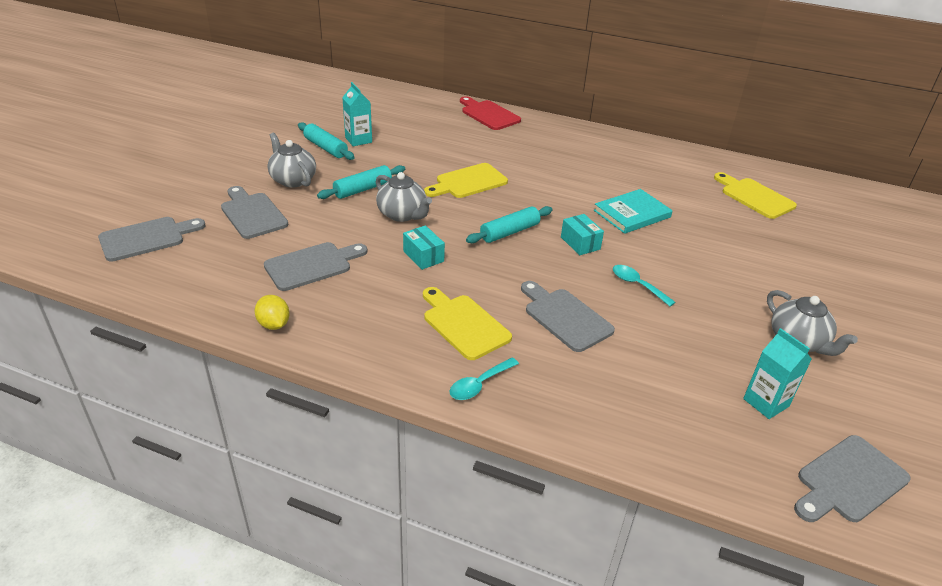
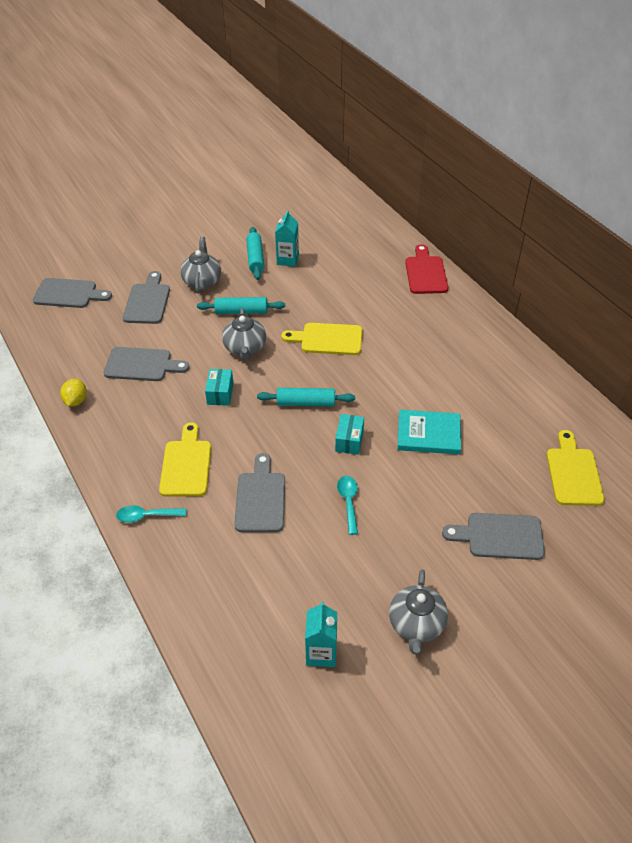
camera: 40 degrees right, 10 degrees up
grey cutting board [794,435,911,522] -> grey cutting board moved to [442,513,545,560]

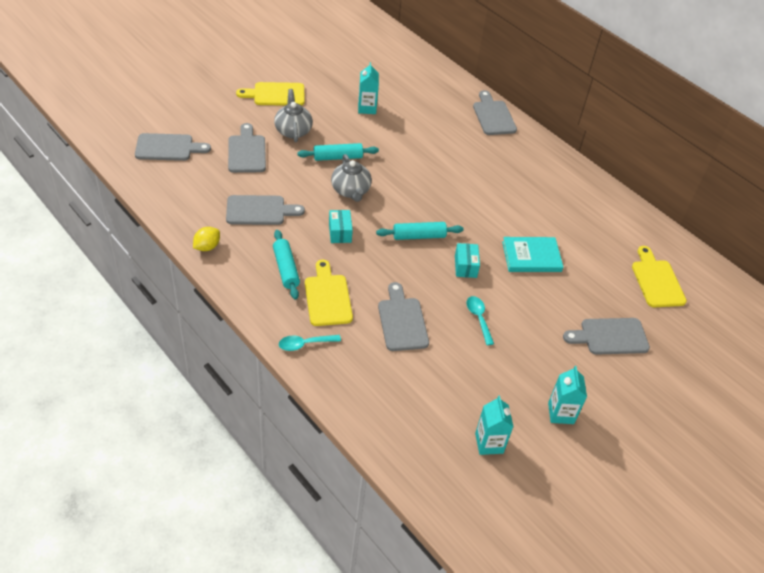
camera: 15 degrees left, 0 degrees up
yellow lemon [60,379,87,407] -> yellow lemon turned 45 degrees clockwise [193,227,220,251]
turquoise rolling pin [246,227,264,280] -> turquoise rolling pin moved to [273,230,300,300]
yellow cutting board [281,323,362,355] -> yellow cutting board moved to [236,82,305,106]
grey teapot [389,570,448,655] -> turquoise carton [548,366,587,424]
red cutting board [405,244,448,294] -> grey cutting board [473,90,517,135]

